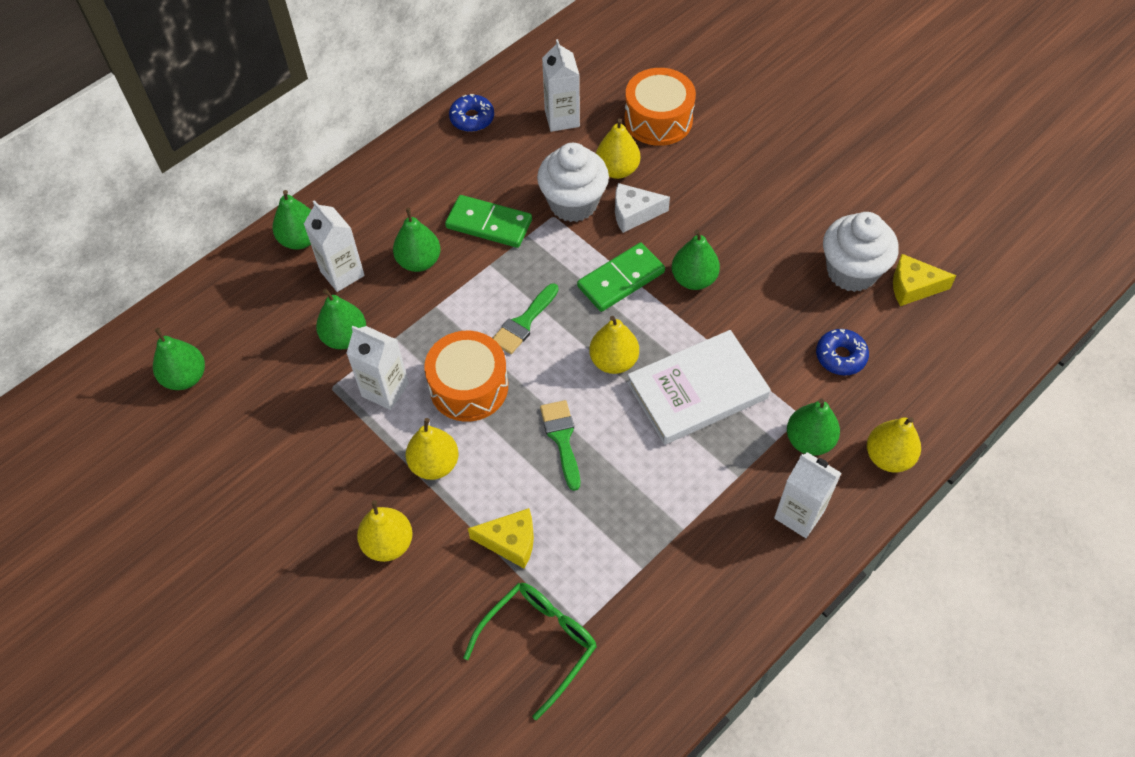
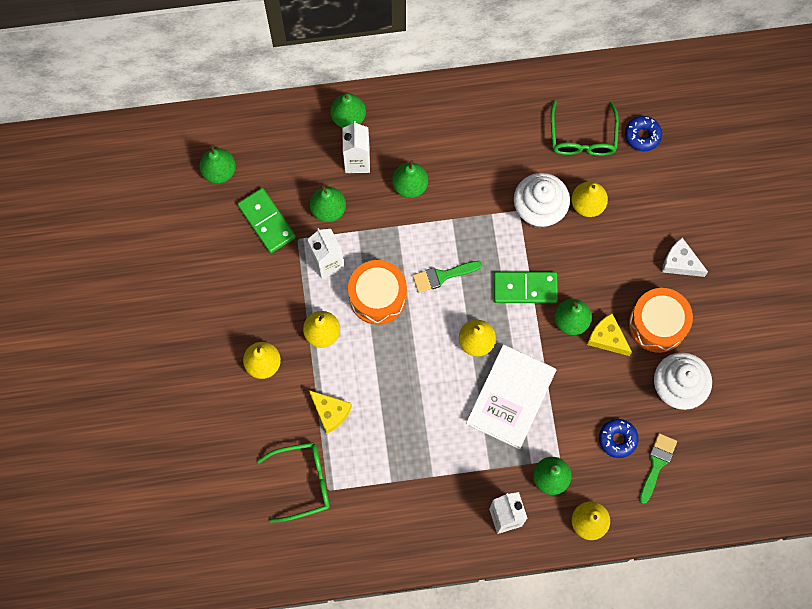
camera: 35 degrees right, 15 degrees up
green domino [445,195,532,248] -> green domino moved to [237,188,296,253]
blue donut [449,94,494,132] -> blue donut moved to [625,116,662,151]
green brush [540,400,580,491] -> green brush moved to [639,433,677,504]
white carton [542,39,580,132] -> green glasses [551,100,619,156]
white cheese [615,183,670,233] -> white cheese moved to [662,238,708,277]
orange drum [625,68,696,146] -> orange drum moved to [629,288,693,353]
white book [627,330,771,445] -> white book turned 75 degrees counterclockwise [466,344,556,449]
yellow cheese [893,254,956,306] -> yellow cheese moved to [587,314,632,356]

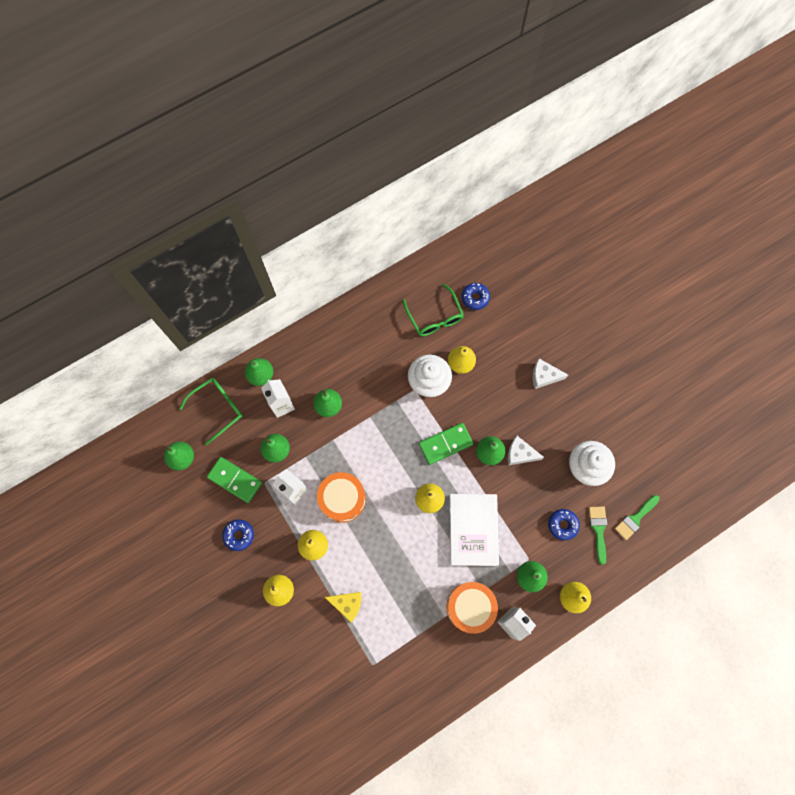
camera: 25 degrees left, 0 degrees up
green glasses [257,442,330,523] -> green glasses moved to [179,378,243,445]
green brush [412,261,482,293] -> green brush moved to [615,495,660,540]
yellow cheese [587,314,632,356] -> white cheese [508,436,544,466]
orange drum [629,288,693,353] -> orange drum moved to [447,582,498,634]
none -> blue donut [222,519,254,551]

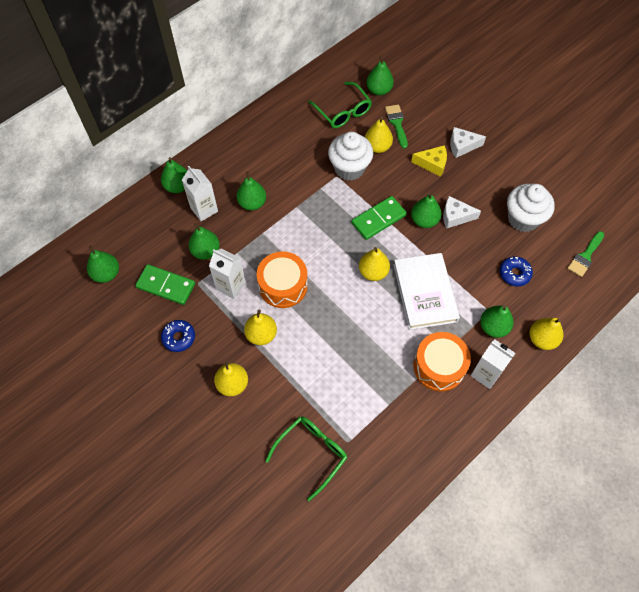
camera: 10 degrees left, 10 degrees down
green glasses [179,378,243,445] -> green glasses moved to [265,416,347,501]
yellow cheese [325,592,361,622] -> yellow cheese moved to [411,145,447,177]
blue donut [462,283,490,310] -> green pear [366,56,394,96]
green brush [589,506,607,564] -> green brush moved to [385,104,408,149]

